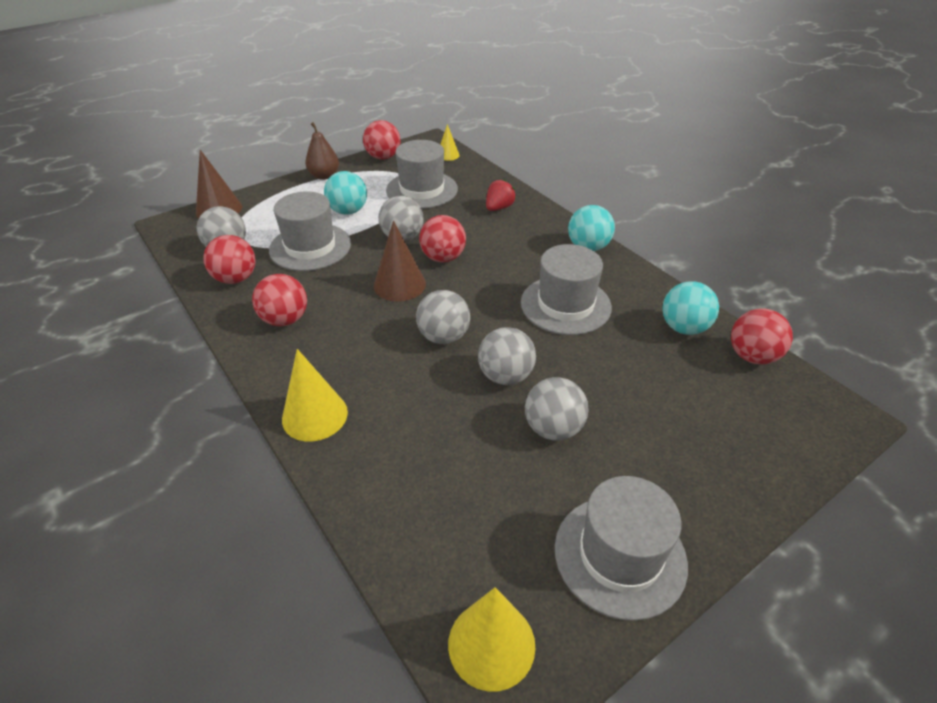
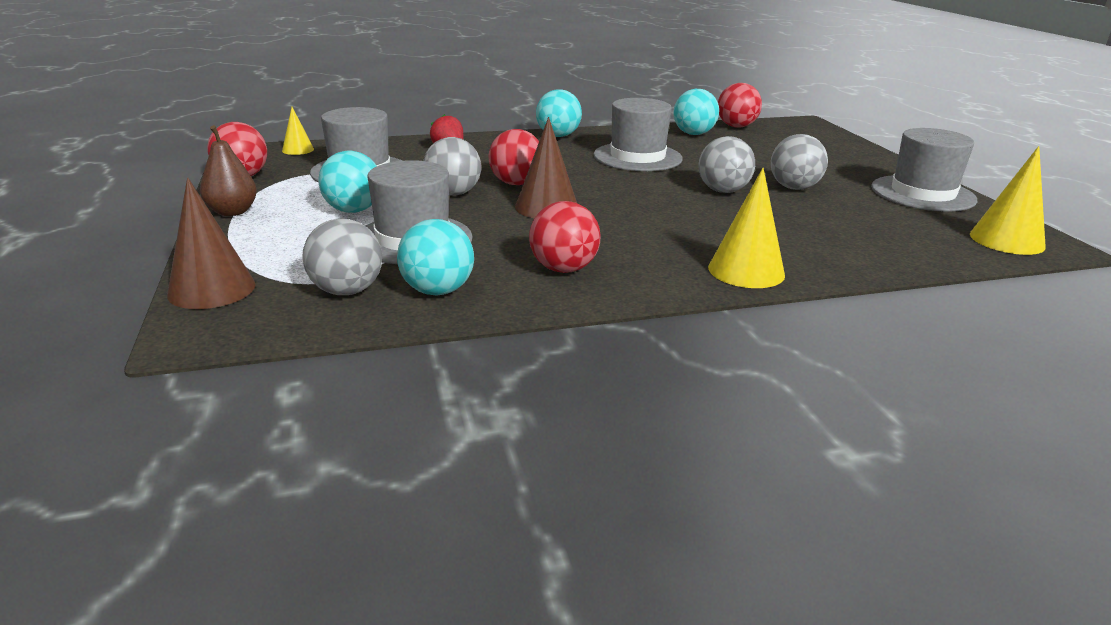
camera: 70 degrees left, 15 degrees down
red ball [203,235,256,284] -> turquoise ball [397,219,474,296]
grey ball [416,290,470,344] -> none

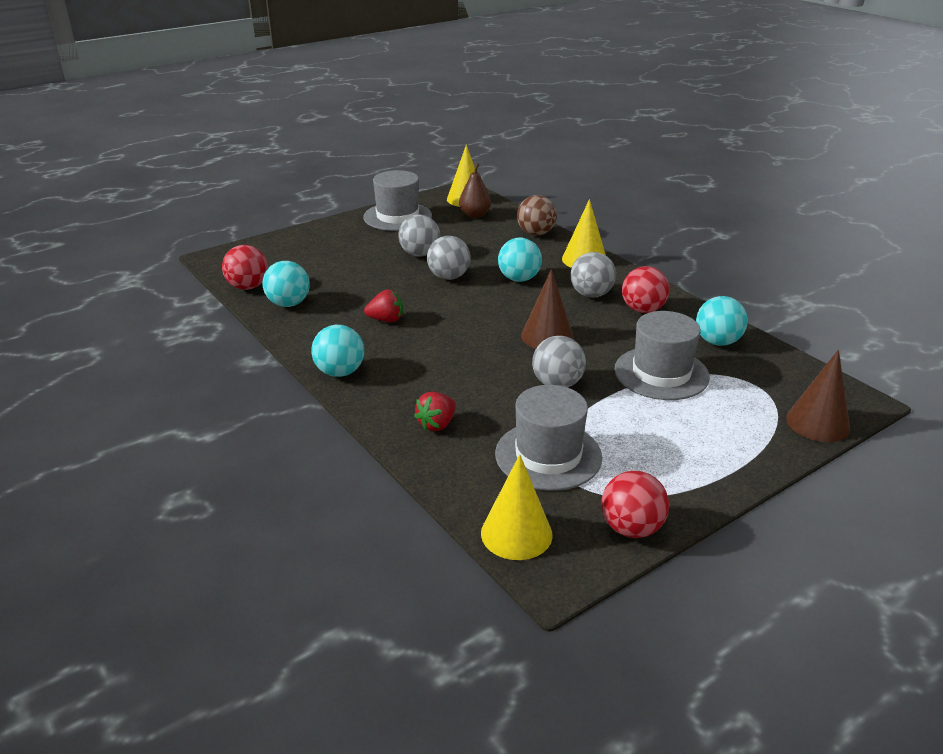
camera: 110 degrees left, 5 degrees up
brown pear [200,125,257,216] -> brown pear moved to [459,163,491,218]
yellow cone [282,107,314,155] -> yellow cone [481,454,553,560], size x1.75
grey ball [302,218,382,295] -> grey ball moved to [570,252,616,298]
turquoise ball [318,151,377,213] -> turquoise ball moved to [498,238,542,282]
red ball [489,129,539,185] -> none
grey hat [593,98,682,171] -> red strawberry [364,289,403,322]
none -> brown ball [517,195,557,235]

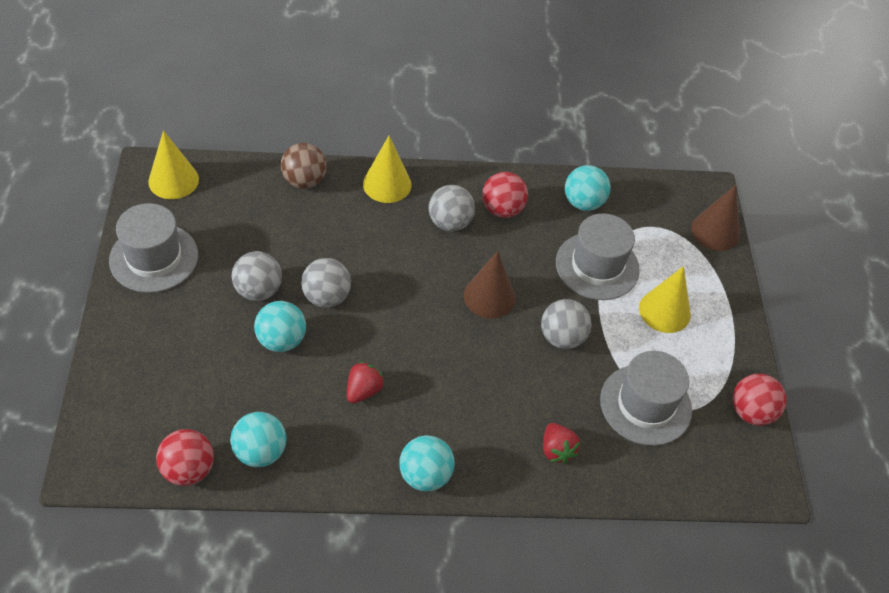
camera: 60 degrees left, 20 degrees up
brown pear [459,163,491,218] -> none
yellow cone [481,454,553,560] -> yellow cone moved to [639,266,691,333]
turquoise ball [498,238,542,282] -> turquoise ball moved to [254,301,306,352]

